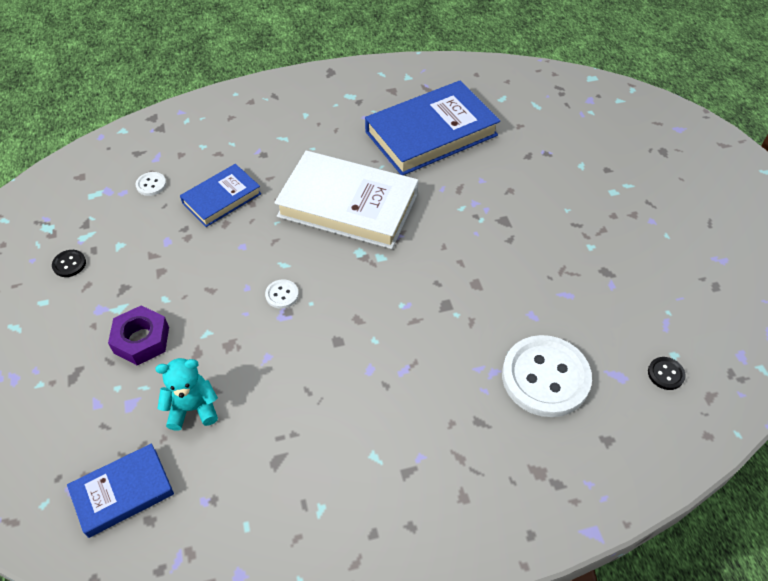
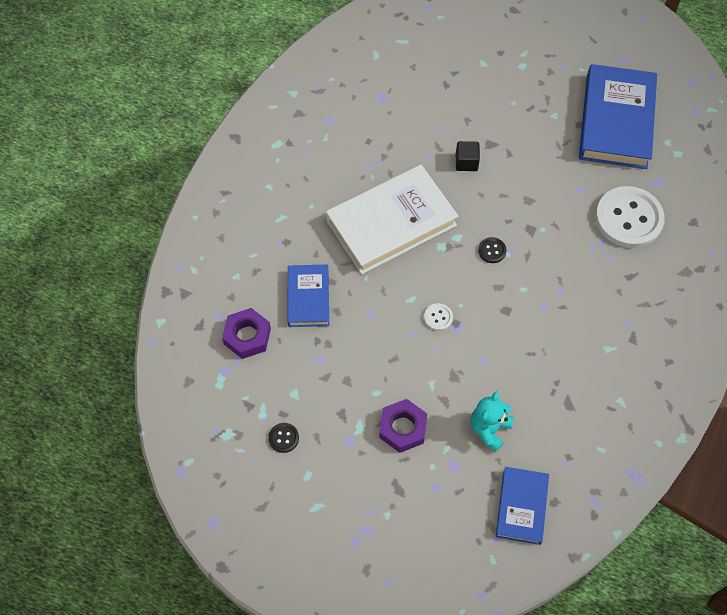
camera: 50 degrees left, 10 degrees up
white button [136,172,166,196] -> purple nut [222,308,271,359]
blue book [365,80,500,175] -> blue book moved to [579,64,657,169]
black button [648,357,686,390] -> black button moved to [478,237,507,263]
none -> black cube [456,141,480,171]

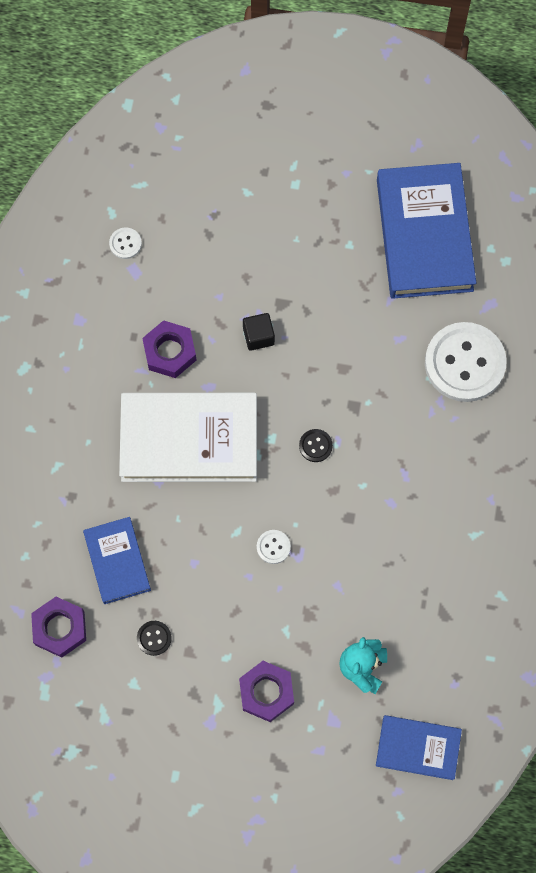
camera: 15 degrees left, 10 degrees up
black button [269,423,299,453] -> black button moved to [137,621,172,656]
white book [326,165,458,274] -> white book turned 45 degrees clockwise [119,393,257,482]
blue book [496,467,549,545] -> blue book turned 75 degrees counterclockwise [376,715,462,780]
none -> white button [109,228,142,259]
none -> purple nut [142,320,196,378]

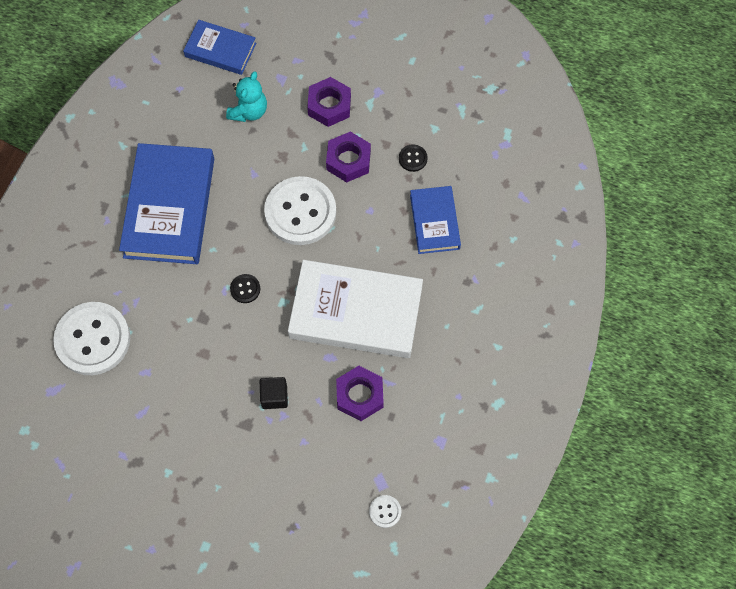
camera: 170 degrees left, 5 degrees down
purple nut [31,597,86,658] -> purple nut moved to [326,131,371,183]
white button [257,530,291,564] -> white button [264,176,336,245], size x2.44
blue book [377,163,476,299] -> blue book moved to [119,143,214,264]

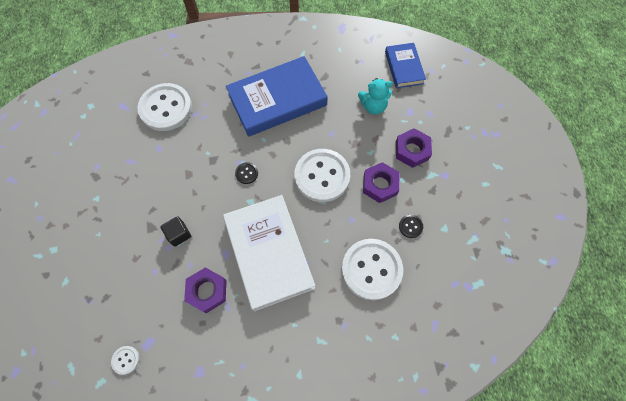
camera: 60 degrees right, 0 degrees up
blue book [410,186,461,254] -> white button [342,239,403,300]

